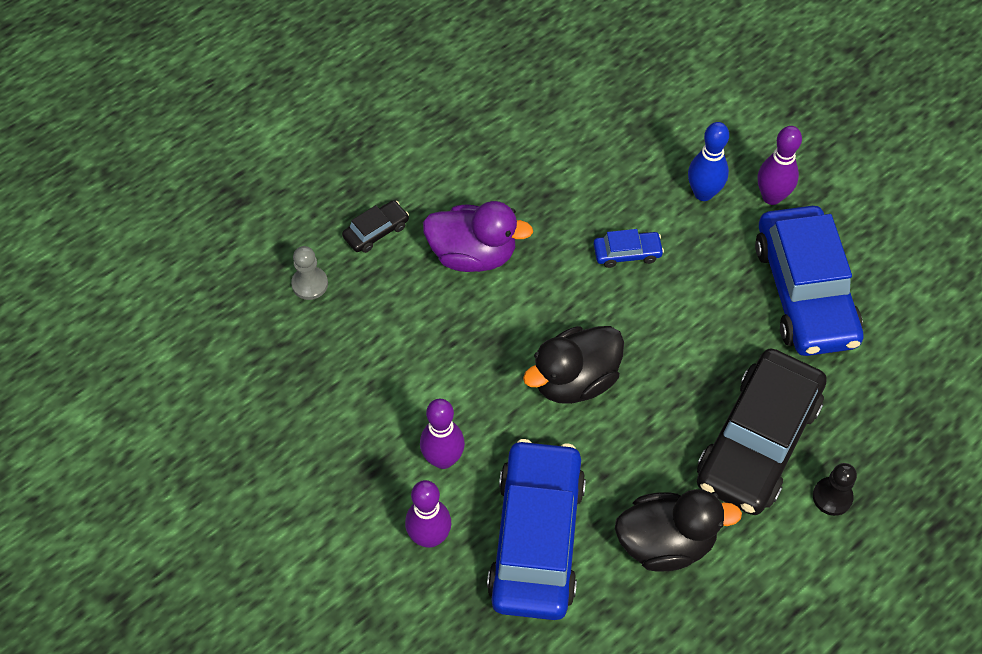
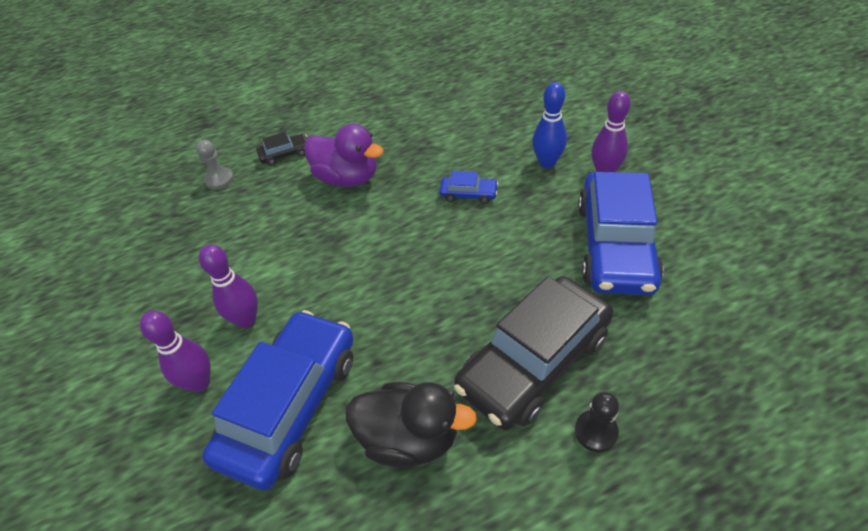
camera: 20 degrees right, 10 degrees down
black duck [523,326,624,404] -> none

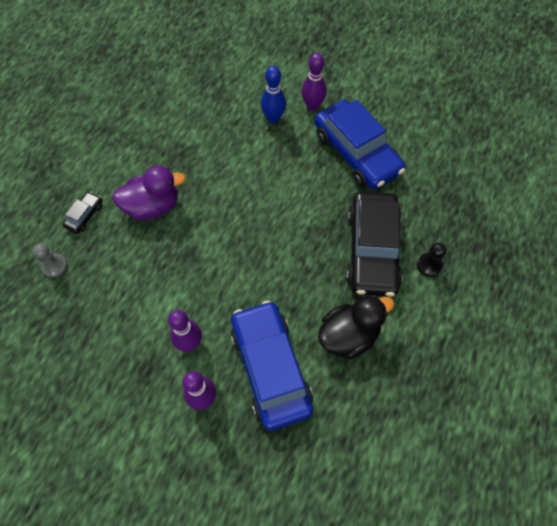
camera: 45 degrees left, 15 degrees up
blue car [439,171,499,204] -> none

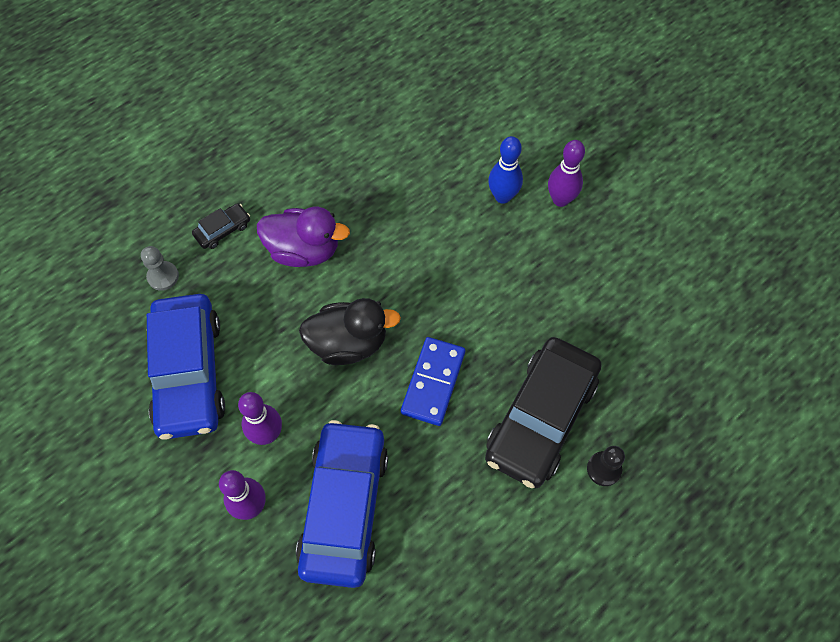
camera: 25 degrees right, 0 degrees up
blue car [314,100,405,190] -> blue car moved to [147,294,225,440]
black duck [318,295,394,359] -> black duck moved to [299,298,401,365]
none -> blue domino [401,337,465,426]

